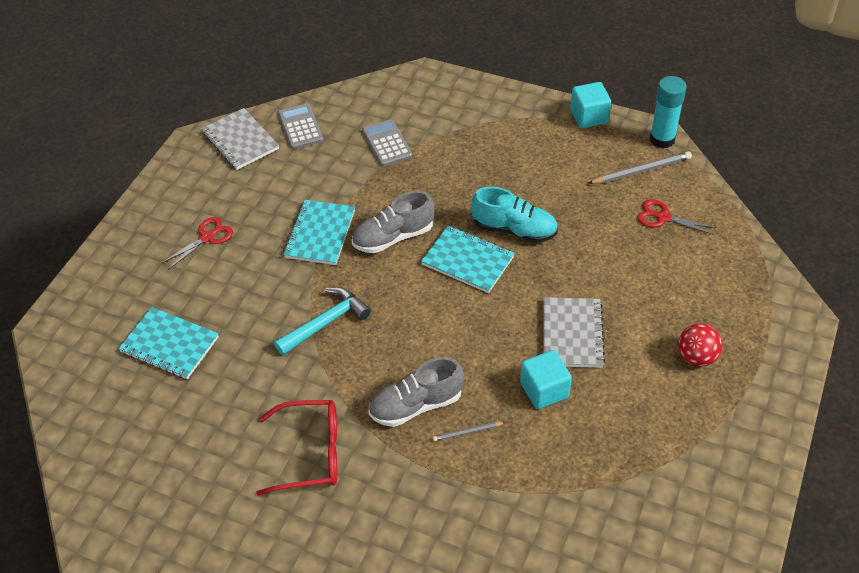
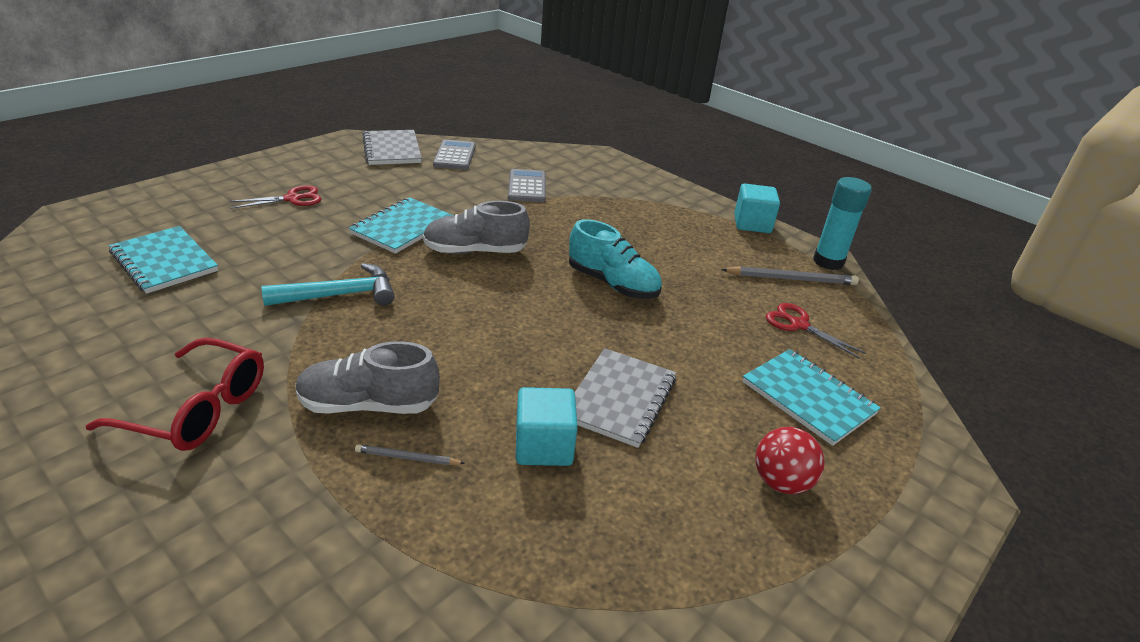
camera: 15 degrees right, 15 degrees down
turquoise notebook [421,226,515,293] -> turquoise notebook moved to [742,349,881,446]

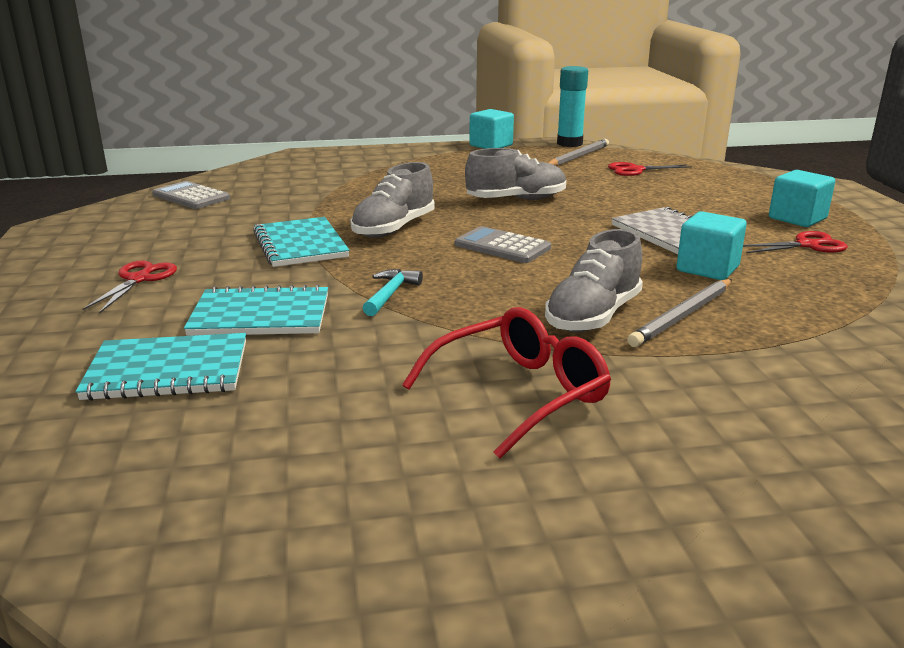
camera: 50 degrees left, 10 degrees down
turquoise hammer [262,263,395,306] -> turquoise hammer [363,269,423,316], size x0.63
grey pencil [355,444,465,465] -> grey pencil [627,279,732,347], size x1.81
grey notebook [362,130,422,165] -> none
grey calculator [508,169,546,202] -> grey calculator moved to [455,226,551,263]
turquoise shoe [569,219,662,299] -> grey shoe [465,148,566,200]
turquoise notebook [742,349,881,446] -> turquoise notebook moved to [184,284,328,336]
red ball [755,427,825,494] -> turquoise cube [769,170,835,227]
none -> red scissors [743,231,848,253]

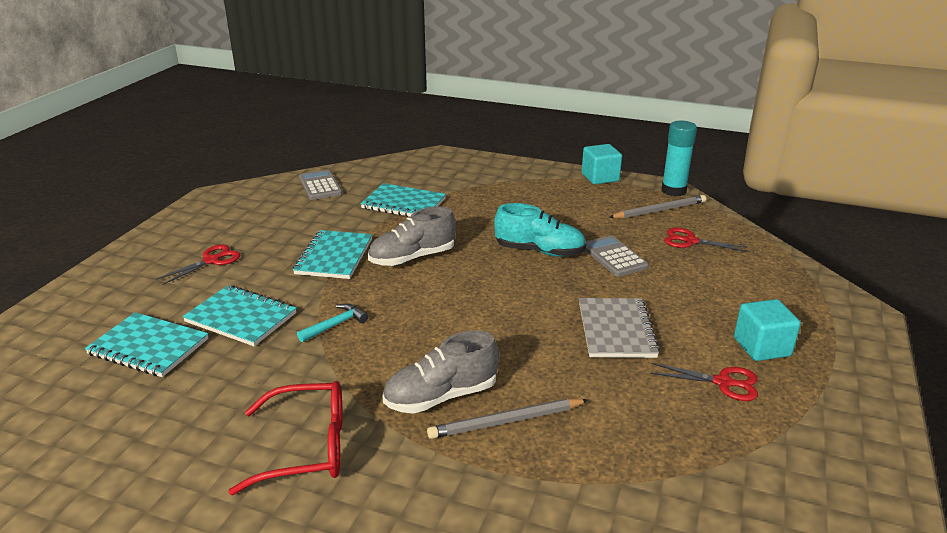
camera: 30 degrees right, 5 degrees up
grey calculator [455,226,551,263] -> grey calculator moved to [585,235,649,277]
grey shoe [465,148,566,200] -> turquoise shoe [494,203,586,257]
turquoise cube [676,211,747,280] -> none
none -> turquoise notebook [360,183,446,217]

